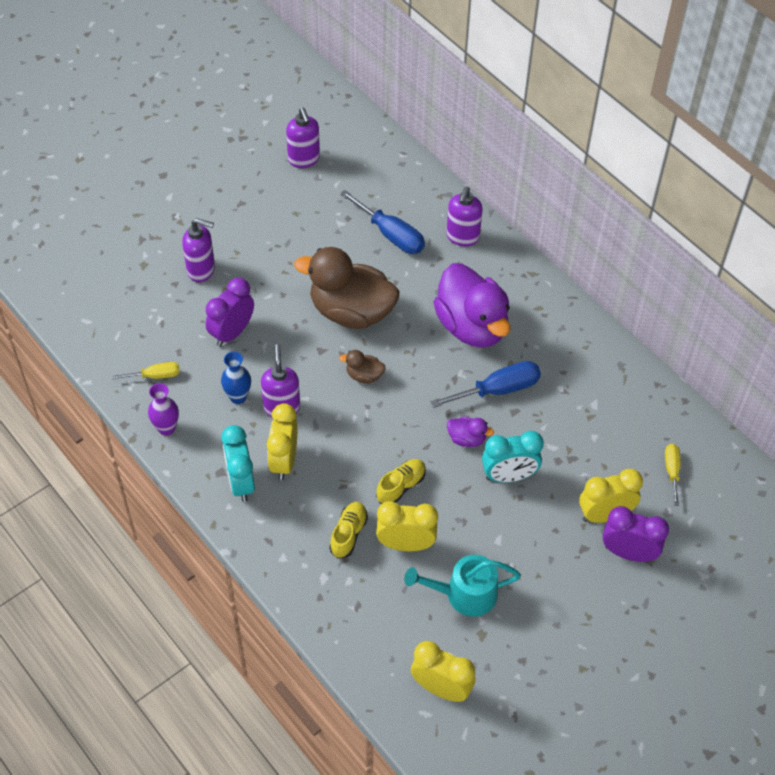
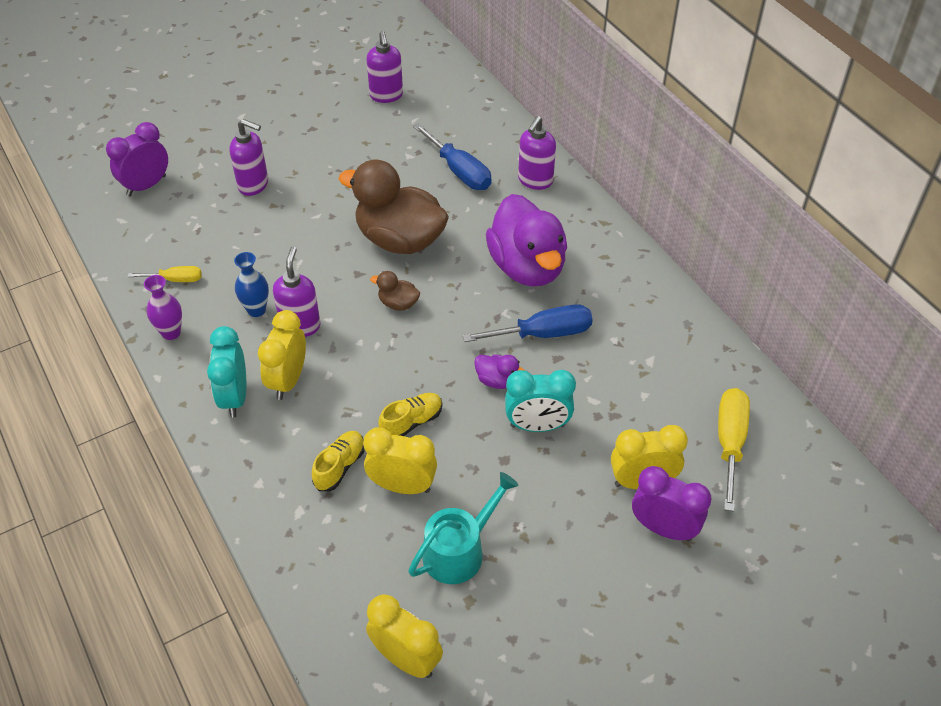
camera: 10 degrees right, 5 degrees down
purple clock [206,278,254,347] -> purple clock moved to [106,122,168,196]
turquoise watering can [404,555,521,617] -> turquoise watering can turned 135 degrees clockwise [408,472,519,584]
yellow screwdriver [665,444,681,506] -> yellow screwdriver [718,388,750,512], size x1.72

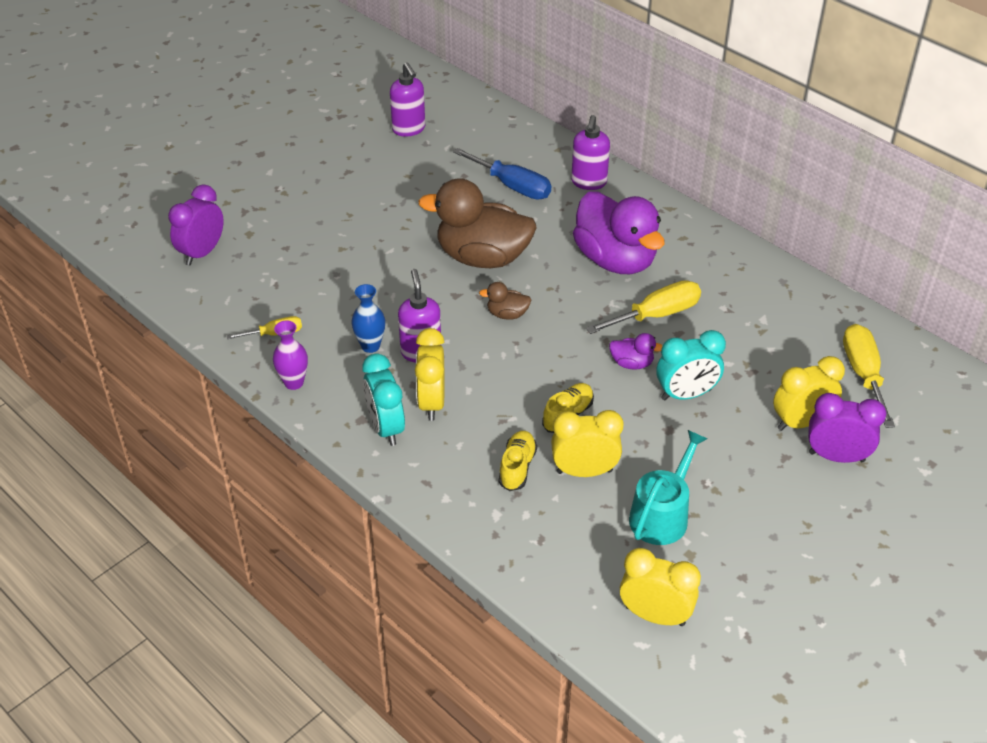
camera: 15 degrees left, 5 degrees down
purple soap dispenser [230,119,268,196] -> none
blue screwdriver [463,304,593,342] -> yellow screwdriver [586,280,701,334]

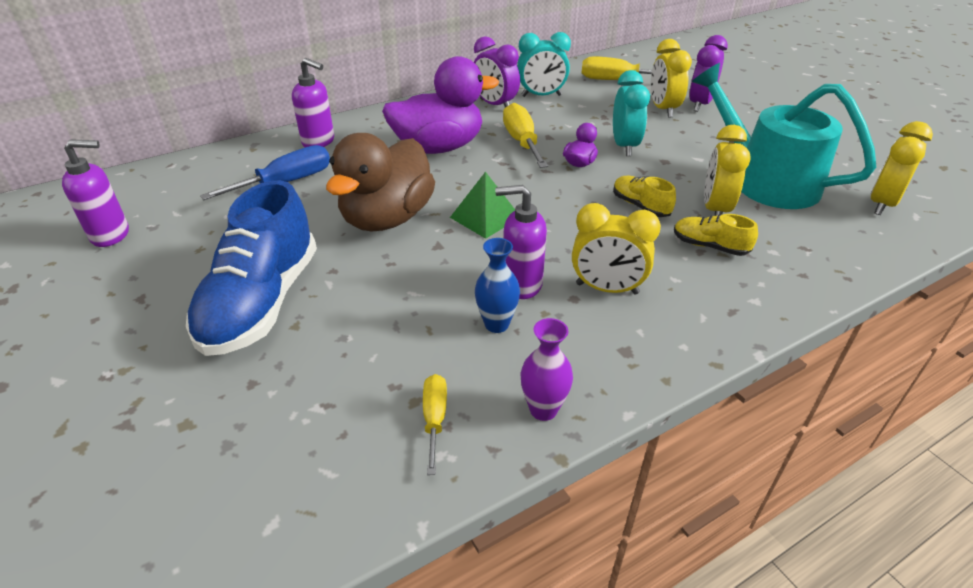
camera: 75 degrees left, 5 degrees down
purple clock [168,184,224,266] -> purple clock moved to [474,36,520,108]
turquoise clock [362,353,405,446] -> turquoise clock moved to [517,32,571,97]
brown duck [479,282,531,320] -> green pyramid [450,172,515,239]
turquoise watering can [629,430,707,545] -> turquoise watering can [692,63,876,209], size x1.59
none -> blue shoe [186,180,317,356]

